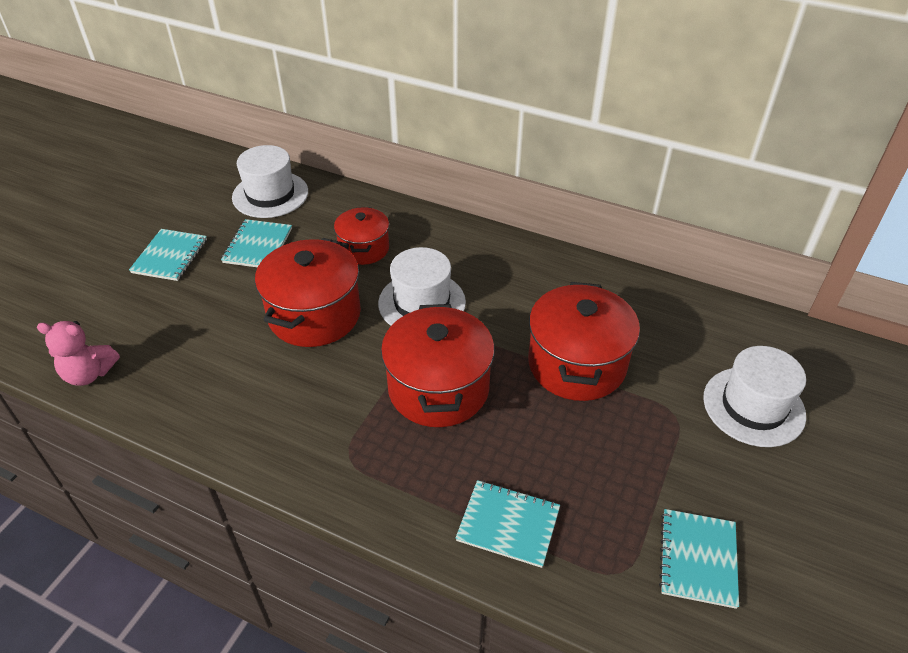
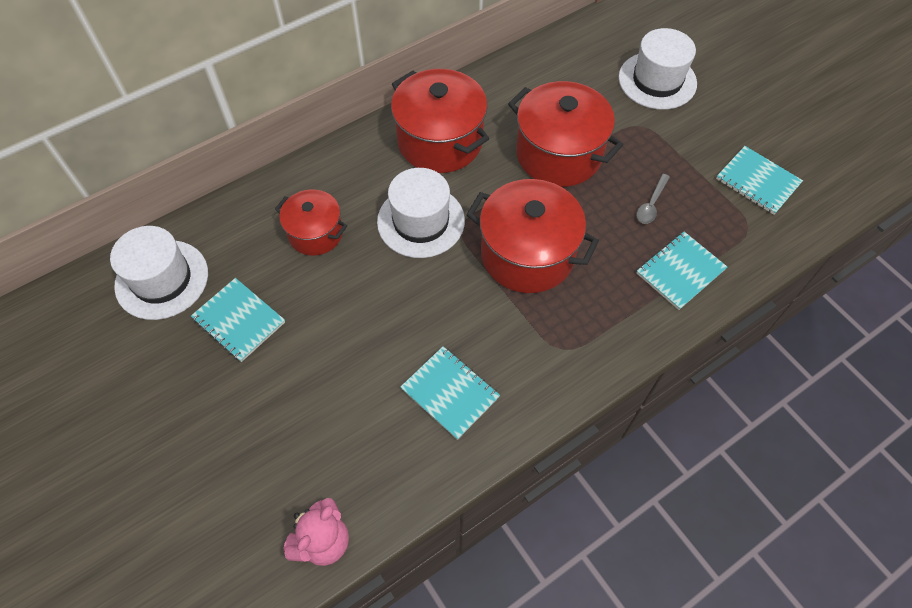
camera: 60 degrees left, 15 degrees up
turquoise notebook [129,229,207,281] -> turquoise notebook moved to [401,346,500,440]
red pot [255,238,361,347] -> red pot moved to [391,69,489,173]
none -> grey spoon [637,174,670,224]

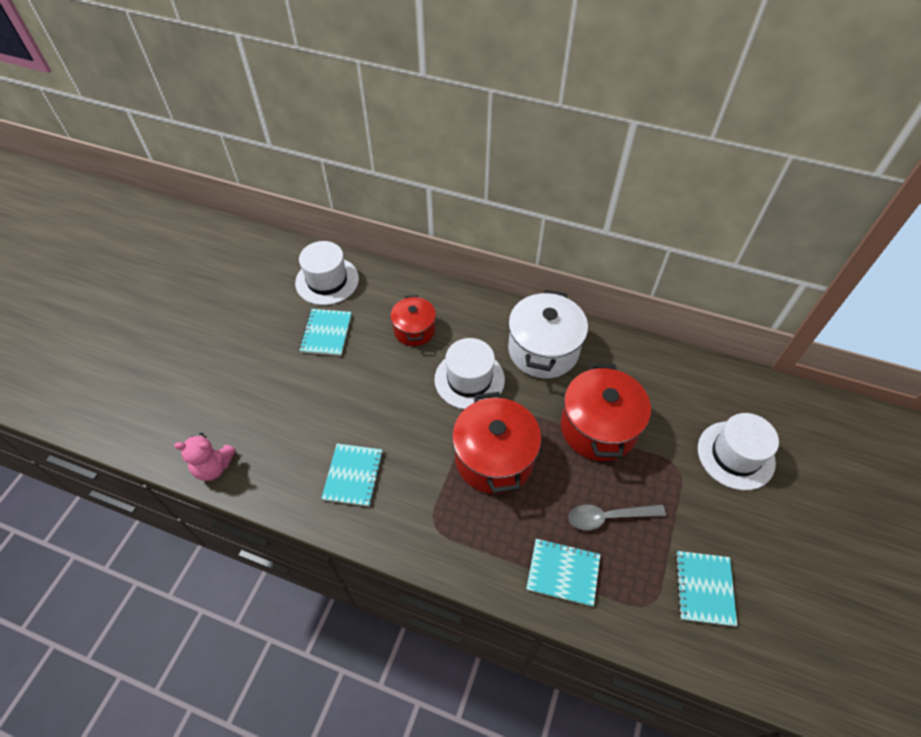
camera: 55 degrees right, 5 degrees down
red pot [391,69,489,173] -> white pot [508,290,588,379]
grey spoon [637,174,670,224] -> grey spoon [569,504,666,530], size x1.52

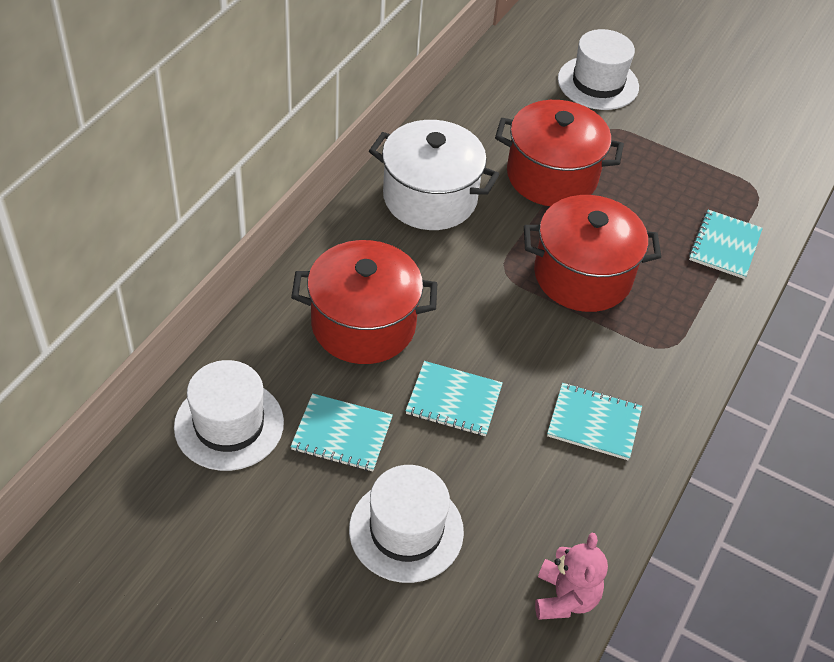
camera: 85 degrees left, 5 degrees down
red pot [390,295,436,346] -> red pot [291,240,437,364], size x1.68
white hat [435,338,505,409] -> white hat moved to [349,465,464,583]
grey spoon [569,504,666,530] -> none
turquoise notebook [675,551,737,627] -> turquoise notebook moved to [406,361,503,436]

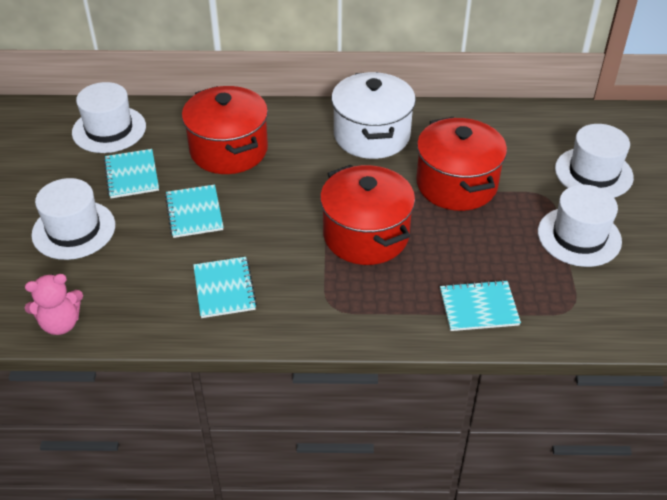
camera: 65 degrees right, 5 degrees down
none -> white hat [538,185,622,267]

